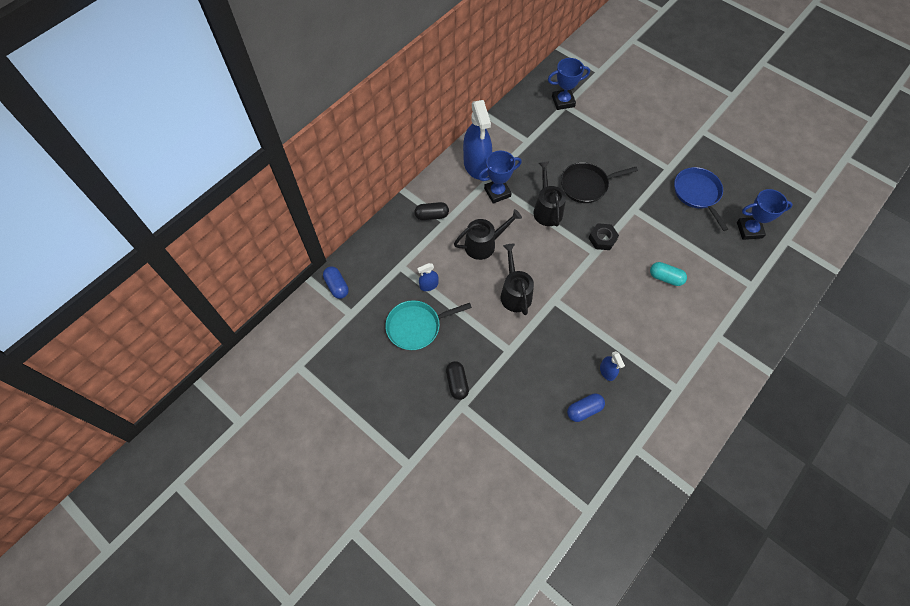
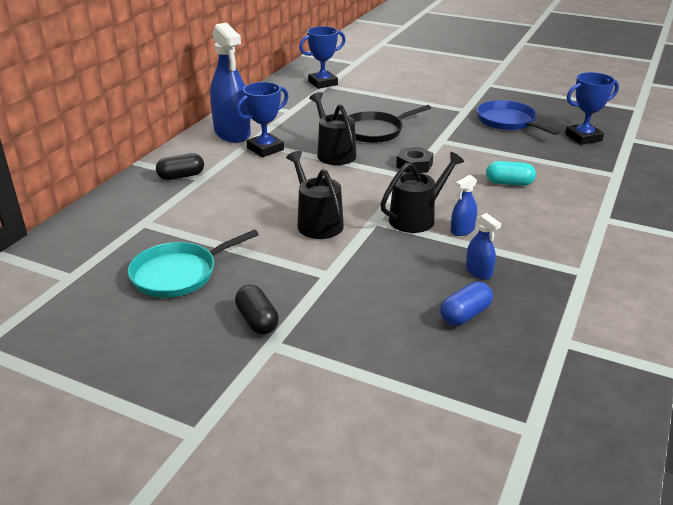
camera: 15 degrees left, 30 degrees down
blue capsule [323,266,349,299] -> none
blue spray bottle [417,263,439,291] -> blue spray bottle moved to [451,175,477,236]
black watering can [454,209,522,260] -> black watering can moved to [380,152,464,233]

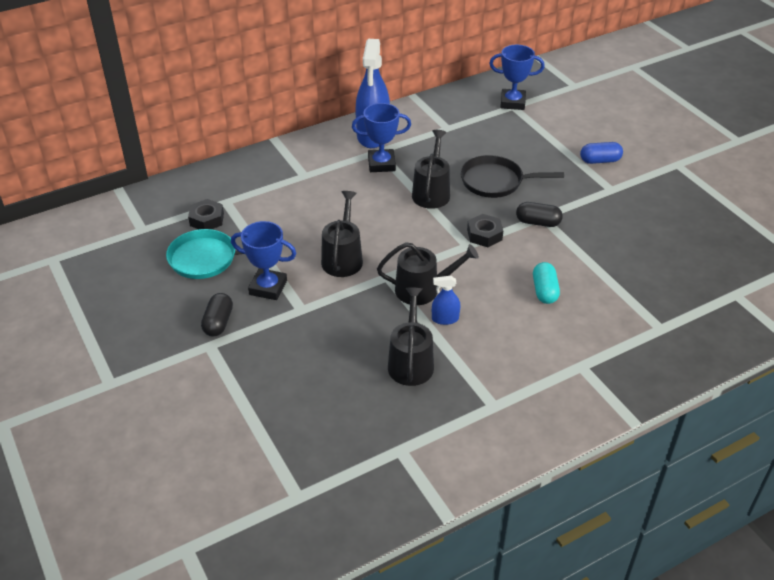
camera: 35 degrees right, 10 degrees up
black capsule [156,153,204,180] -> black capsule moved to [516,202,563,227]
blue capsule [440,282,493,326] -> blue capsule moved to [580,142,623,164]
blue spray bottle [466,213,501,280] -> black watering can [388,287,434,386]
blue pan [477,100,560,135] -> none
turquoise capsule [486,161,536,186] -> turquoise capsule turned 45 degrees clockwise [533,262,560,304]
blue trophy [565,72,619,145] -> blue trophy moved to [231,221,296,300]
none -> black nut [188,199,224,229]

